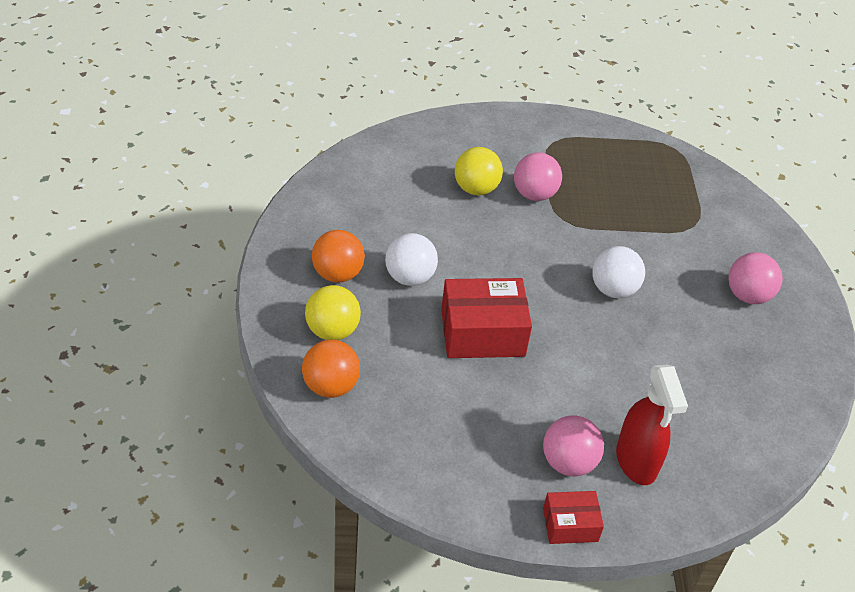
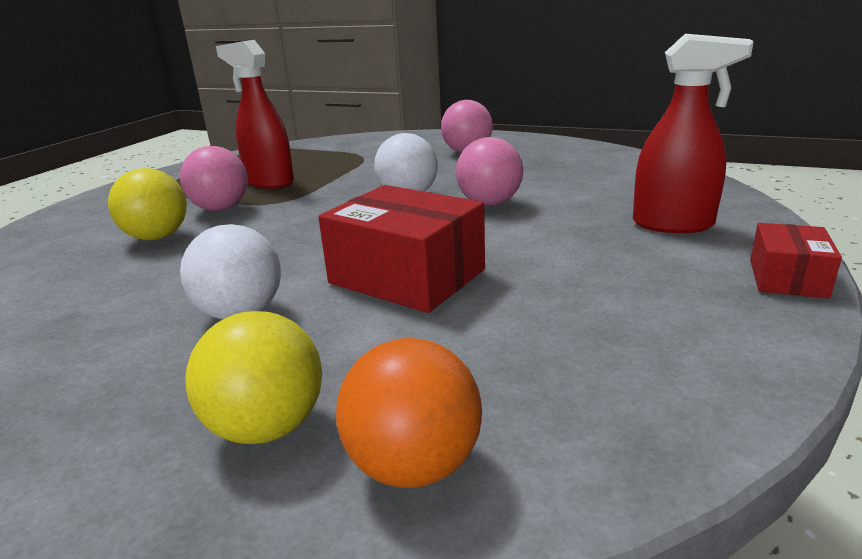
camera: 60 degrees left, 20 degrees down
orange ball [312,230,365,283] -> none
red box [441,278,532,358] -> red box turned 75 degrees counterclockwise [318,185,485,313]
pink ball [543,415,604,476] -> pink ball moved to [456,137,523,205]
none -> red spray bottle [216,40,294,189]

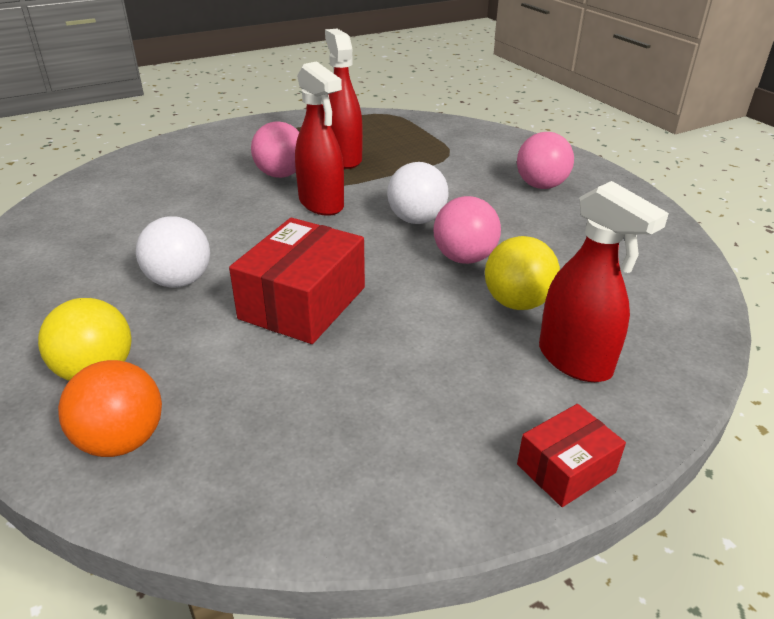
camera: 35 degrees right, 10 degrees up
yellow ball [108,168,187,240] -> yellow ball moved to [485,236,560,310]
red box [318,185,485,313] -> red box turned 45 degrees clockwise [229,218,365,344]
none -> red spray bottle [295,61,344,216]

